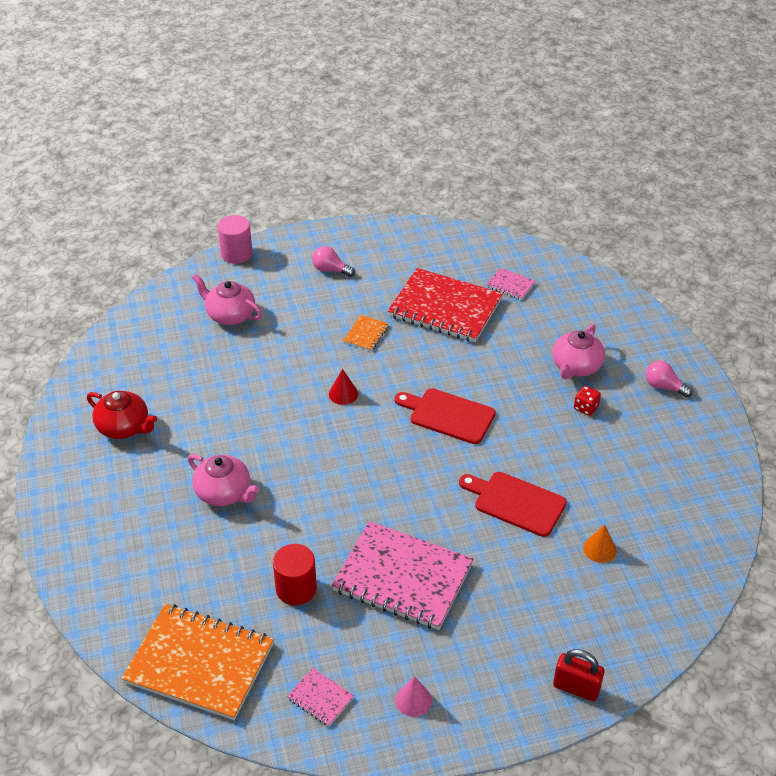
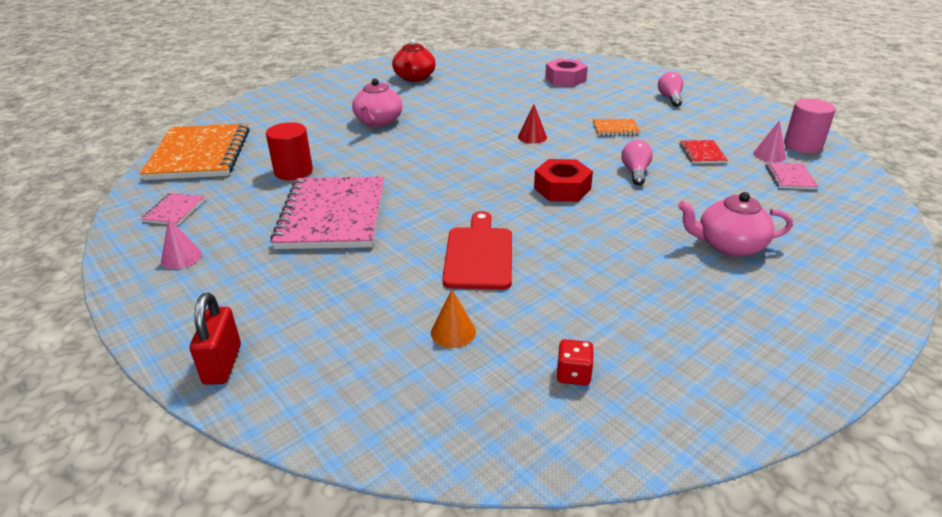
camera: 65 degrees right, 10 degrees down
pink teapot [192,274,262,325] -> pink nut [545,58,588,87]
pink cylinder [217,215,253,264] -> pink cylinder moved to [784,98,836,153]
red notebook [388,268,503,342] -> red notebook [679,140,728,164], size x0.43
red cutting board [394,389,496,444] -> red nut [534,159,593,202]
red dice [574,386,601,416] -> red dice moved to [556,339,594,385]
pink light bulb [645,361,693,398] -> pink light bulb moved to [621,140,653,185]
none -> pink cone [753,120,786,162]

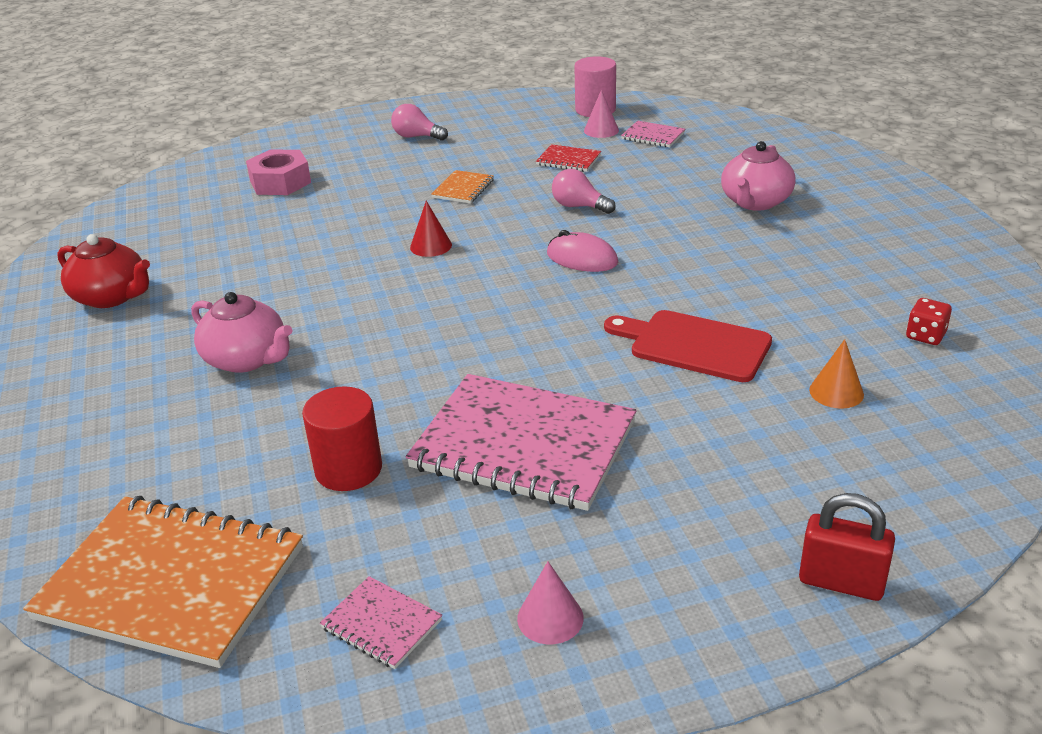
camera: 65 degrees left, 0 degrees up
red nut [534,159,593,202] -> pink mouse [547,230,618,272]

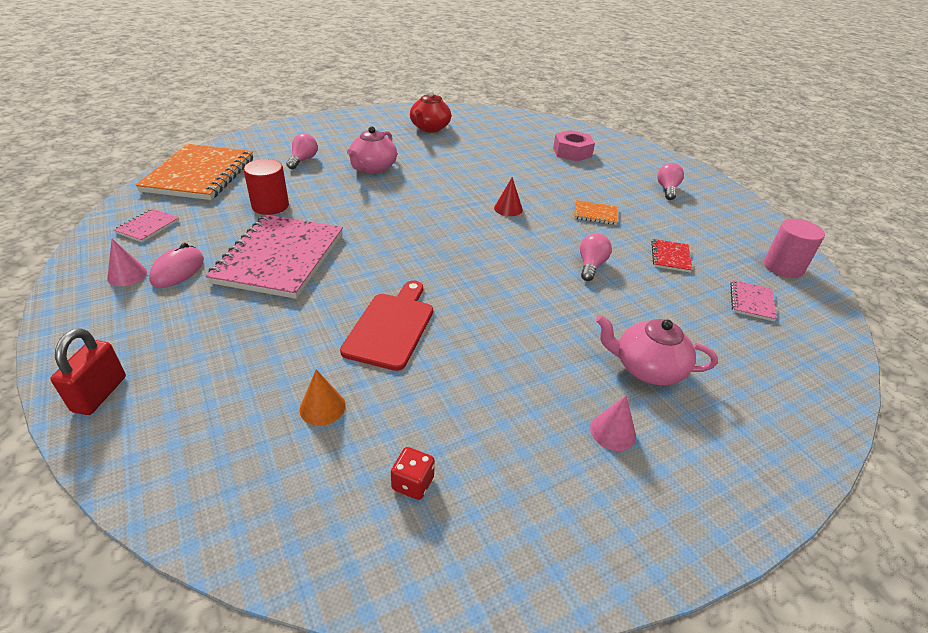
camera: 75 degrees right, 5 degrees up
pink mouse [547,230,618,272] -> pink mouse moved to [149,243,204,288]
pink cone [584,90,619,138] -> pink cone moved to [590,395,636,451]
none -> pink light bulb [286,133,318,169]

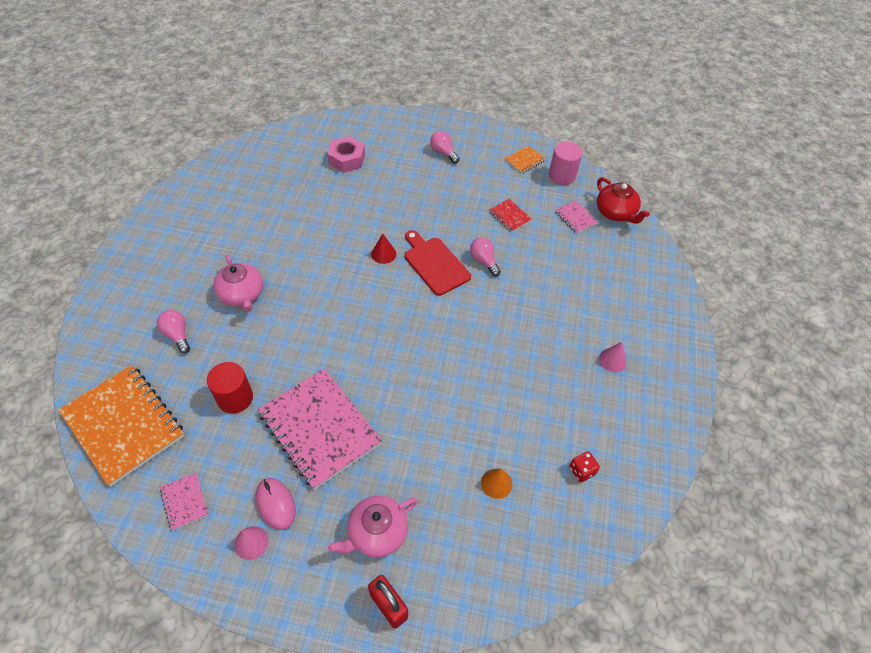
camera: 50 degrees left, 15 degrees up
red cutting board [340,280,433,371] -> red cutting board moved to [404,230,471,296]
red teapot [410,91,451,133] -> red teapot moved to [597,177,650,224]
orange notebook [574,200,618,225] -> orange notebook moved to [505,146,545,174]
pink teapot [596,315,718,385] -> pink teapot moved to [328,496,417,558]

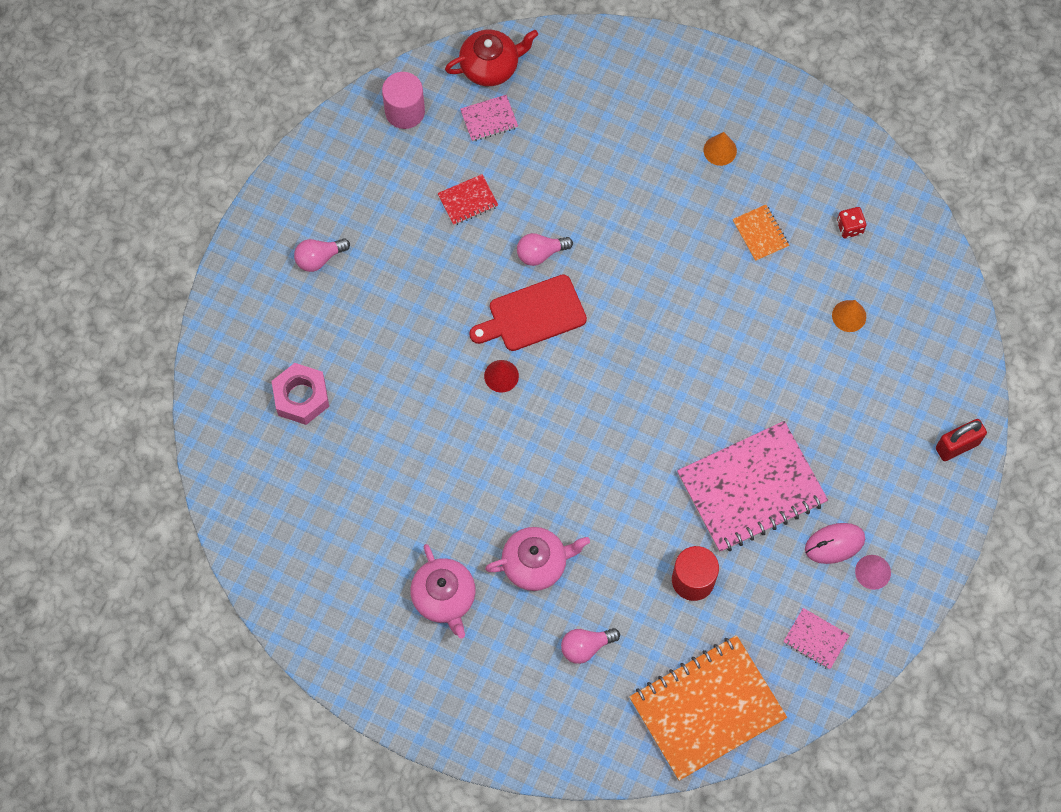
camera: 75 degrees left, 15 degrees up
pink notebook [160,473,209,531] -> pink notebook turned 45 degrees clockwise [783,608,850,670]
pink teapot [328,496,417,558] -> pink teapot moved to [410,544,476,639]
orange notebook [505,146,545,174] -> orange notebook moved to [732,205,789,261]
pink cone [599,342,627,372] -> orange cone [704,132,737,166]

